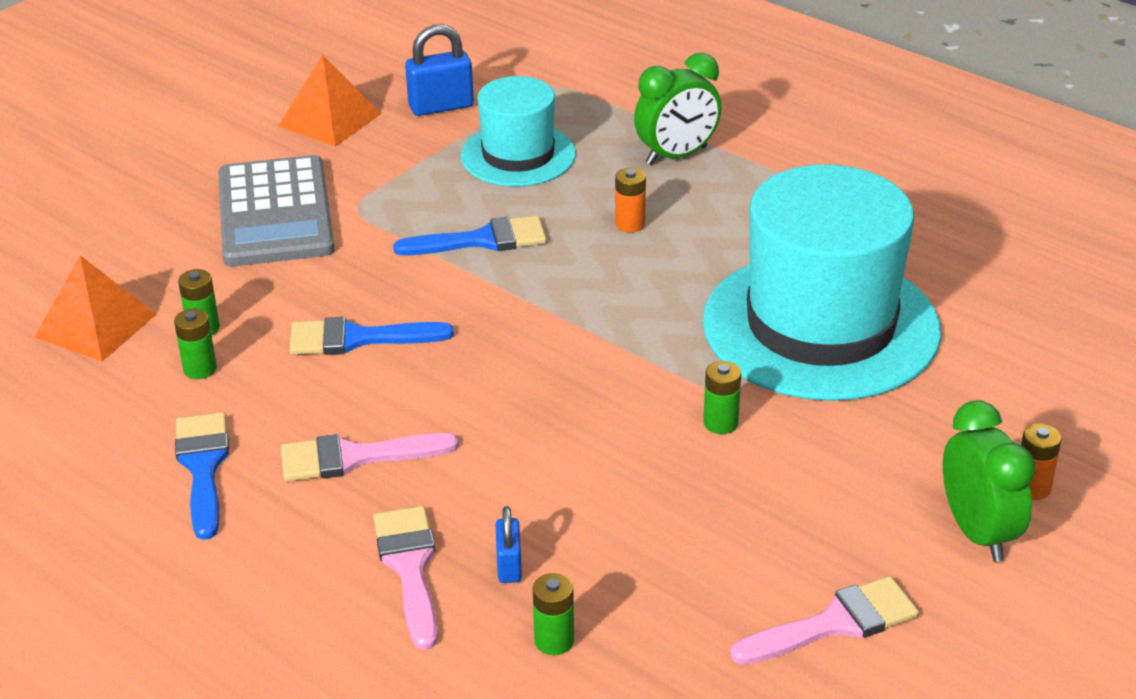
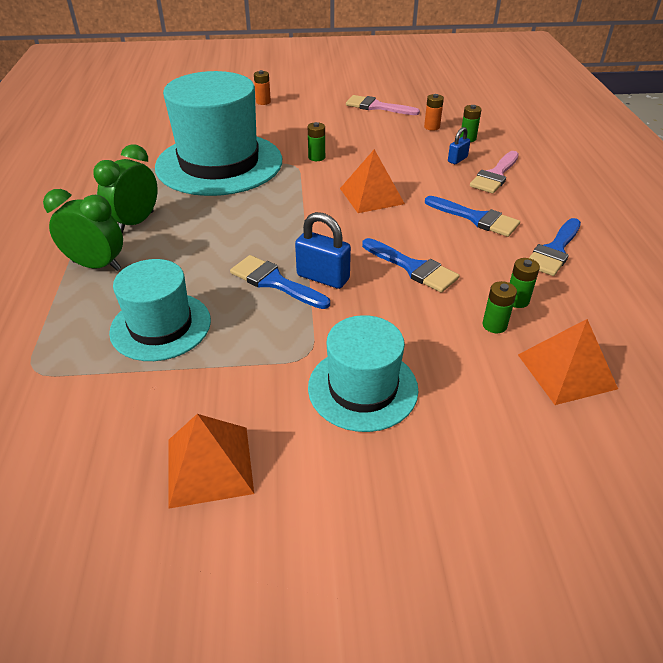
camera: 135 degrees left, 5 degrees up
grey calculator [218,155,335,267] -> turquoise hat [308,315,419,432]
pink brush [281,433,459,481] -> blue brush [425,196,520,237]
blue padlock [405,24,474,116] -> blue padlock moved to [295,212,351,289]
orange battery [615,168,646,233] -> orange battery moved to [424,94,444,131]
green clock [943,400,1036,562] -> green clock moved to [93,144,158,234]
none -> orange pyramid [340,149,405,213]

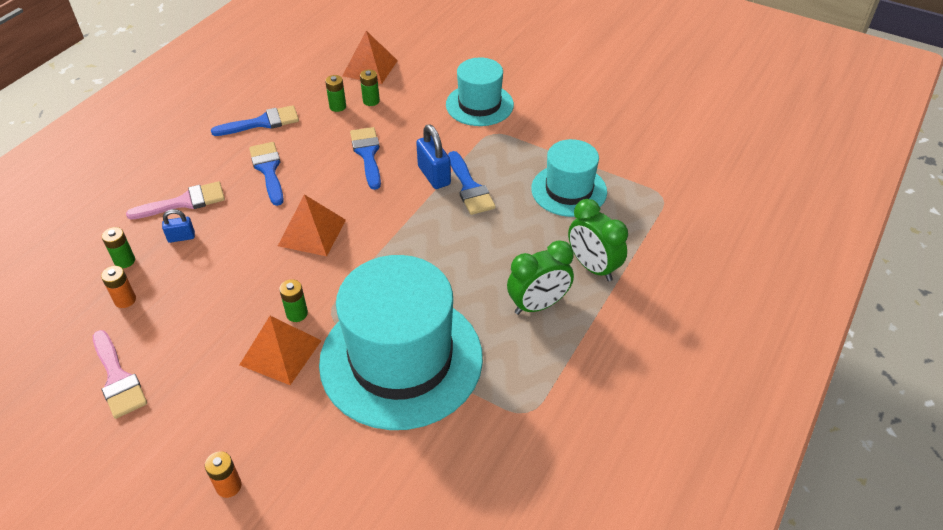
camera: 145 degrees left, 5 degrees up
orange pyramid [168,414,254,509] -> orange pyramid moved to [239,316,322,385]

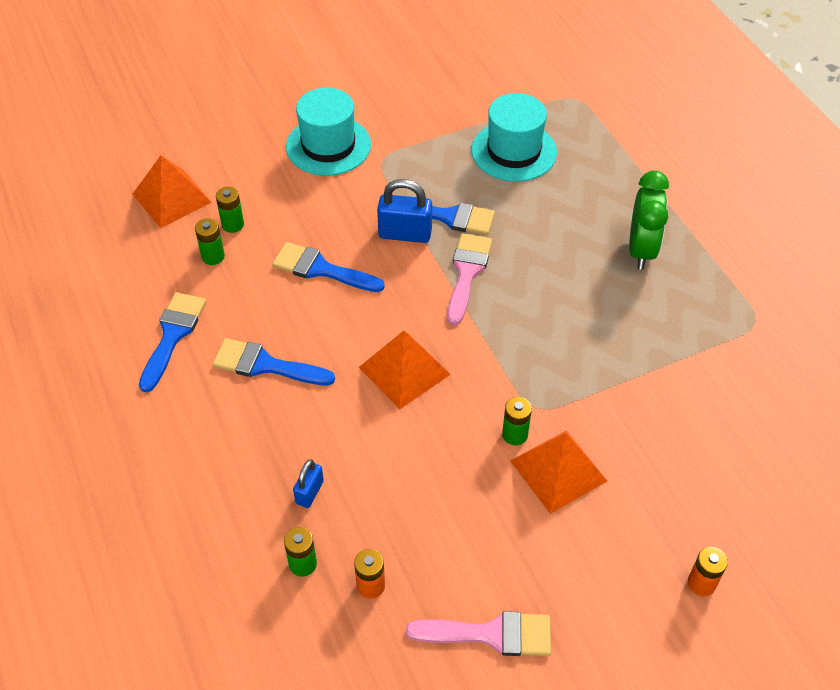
camera: 55 degrees left, 5 degrees up
pink brush [126,181,225,220] -> pink brush moved to [447,233,492,325]
turquoise hat [319,255,483,430] -> none
green clock [568,199,628,281] -> none

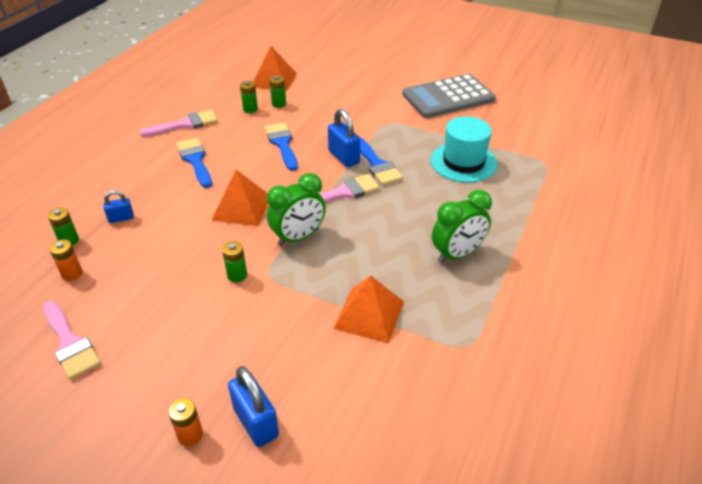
camera: 50 degrees right, 10 degrees down
blue brush [139,292,206,393] -> pink brush [140,110,218,137]
turquoise hat [286,88,371,176] -> none
orange pyramid [510,430,608,514] -> orange pyramid moved to [333,275,404,344]
none -> blue padlock [228,366,279,447]
none -> green clock [267,173,326,246]
none -> grey calculator [402,74,496,118]

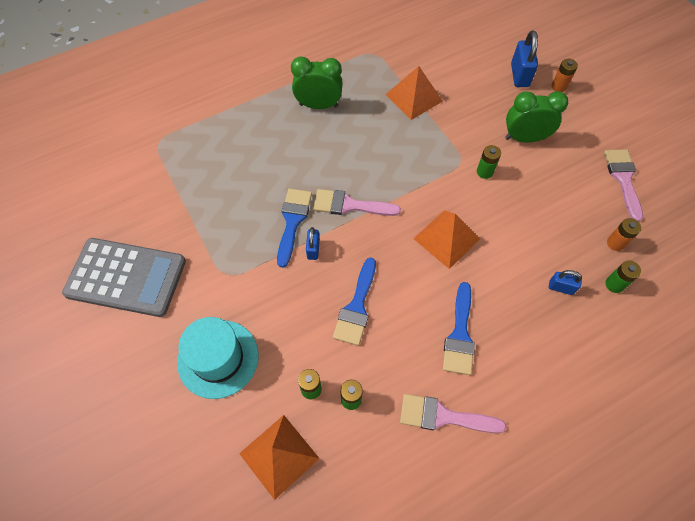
camera: 145 degrees left, 20 degrees up
green clock [267,173,326,246] -> green clock moved to [505,91,568,143]
blue padlock [328,109,360,167] -> blue padlock [306,227,320,260], size x0.59
turquoise hat [431,116,497,183] -> turquoise hat moved to [177,317,259,399]

